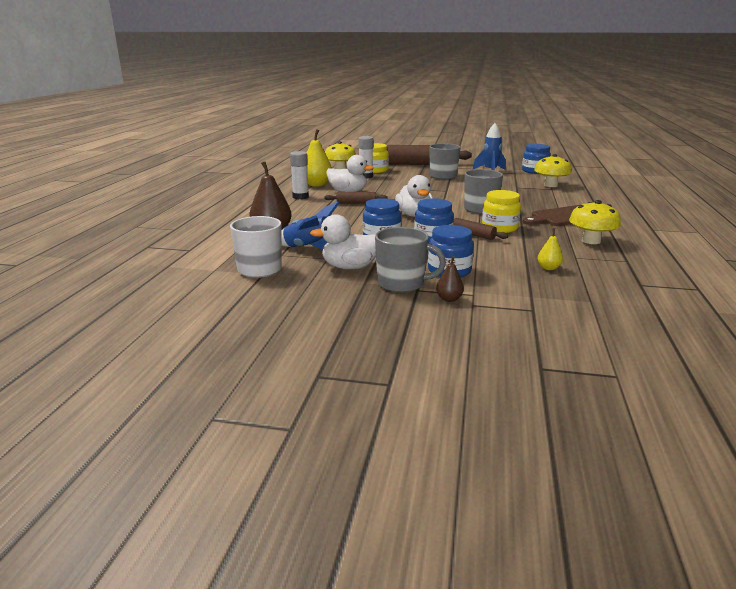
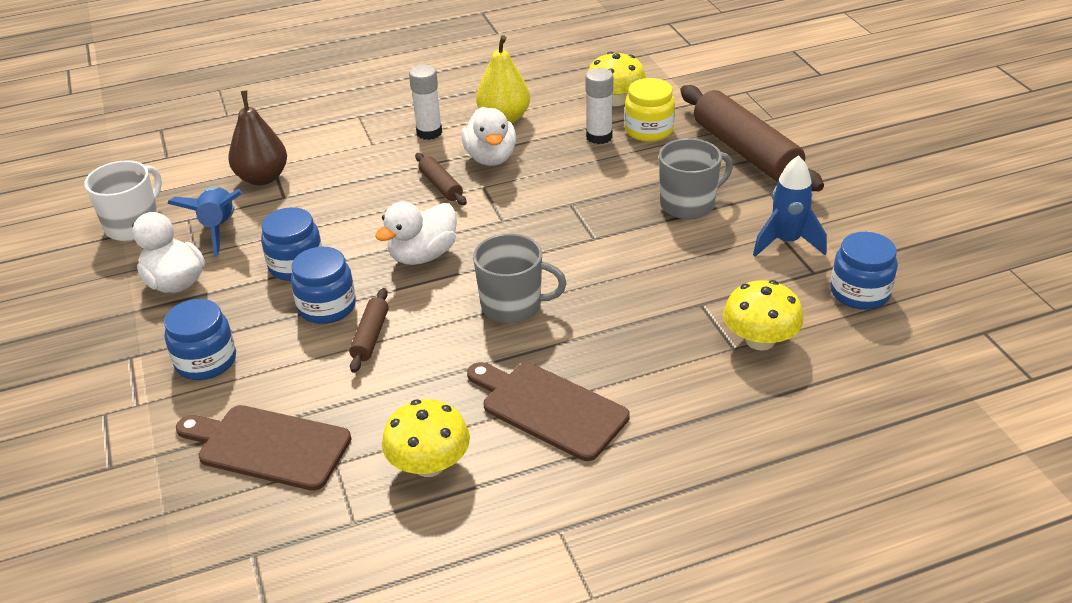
camera: 60 degrees right, 15 degrees up
grey mug [375,227,446,293] -> none
brown pear [436,256,464,302] -> none
yellow jar [482,190,521,233] -> none
yellow pear [538,228,563,270] -> brown cutting board [176,405,351,491]

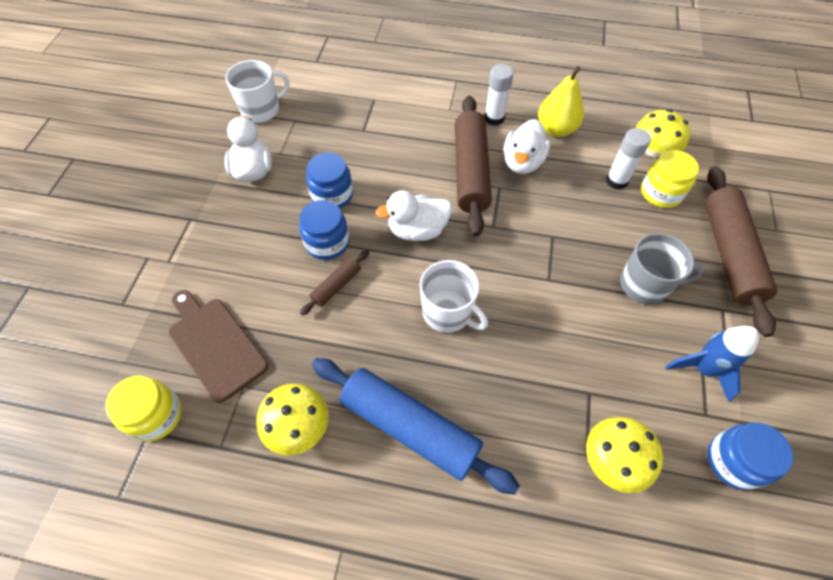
camera: 30 degrees right, 20 degrees up
blue jar [164,299,236,380] -> none
blue rocket [167,186,242,257] -> none
brown pear [228,90,287,185] -> none
brown rolling pin [415,153,467,205] -> brown rolling pin [455,96,492,237], size x2.14
brown cutting board [467,362,630,461] -> blue rolling pin [312,358,520,494]
grey mug [473,234,567,323] -> white mug [420,260,488,333]
none -> yellow jar [106,376,182,442]

